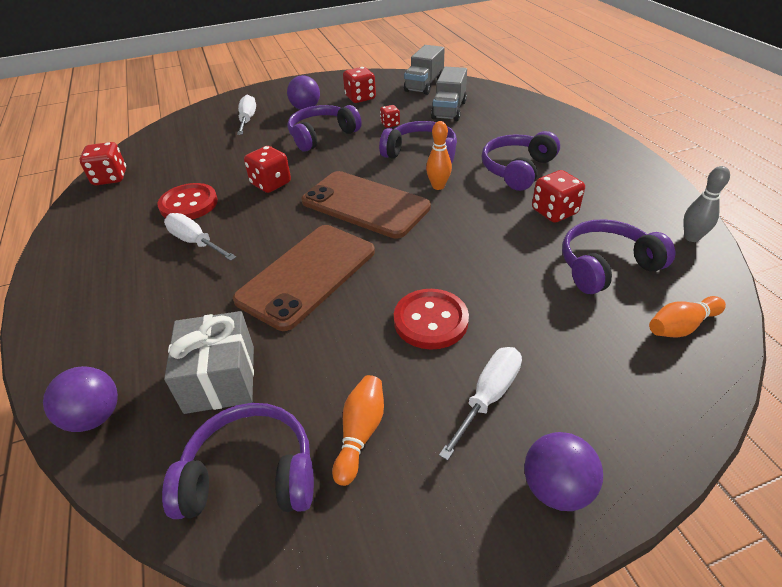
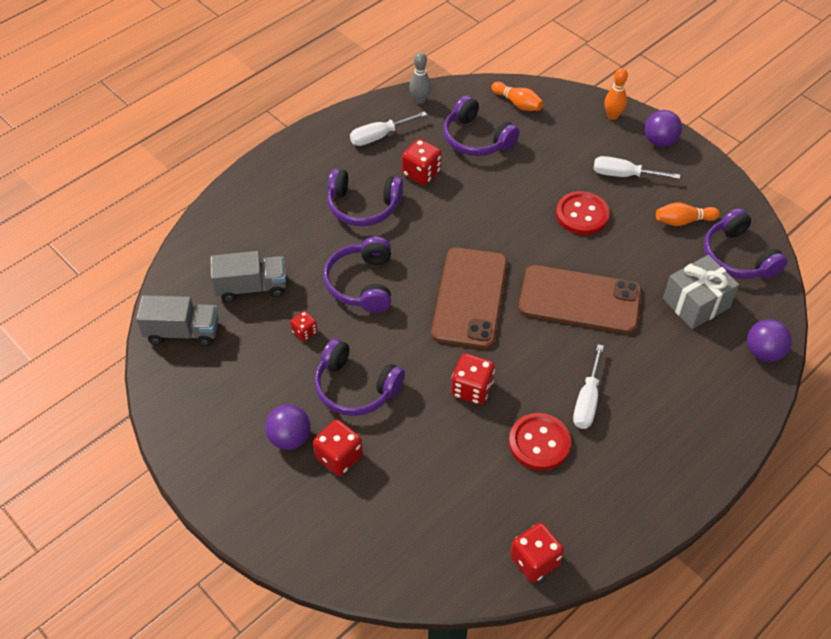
camera: 115 degrees left, 10 degrees up
white screwdriver [237,95,256,135] -> white screwdriver moved to [350,111,427,146]
red dice [343,67,376,103] -> red dice moved to [313,420,363,476]
orange bowling pin [426,121,452,190] -> orange bowling pin moved to [605,68,628,120]

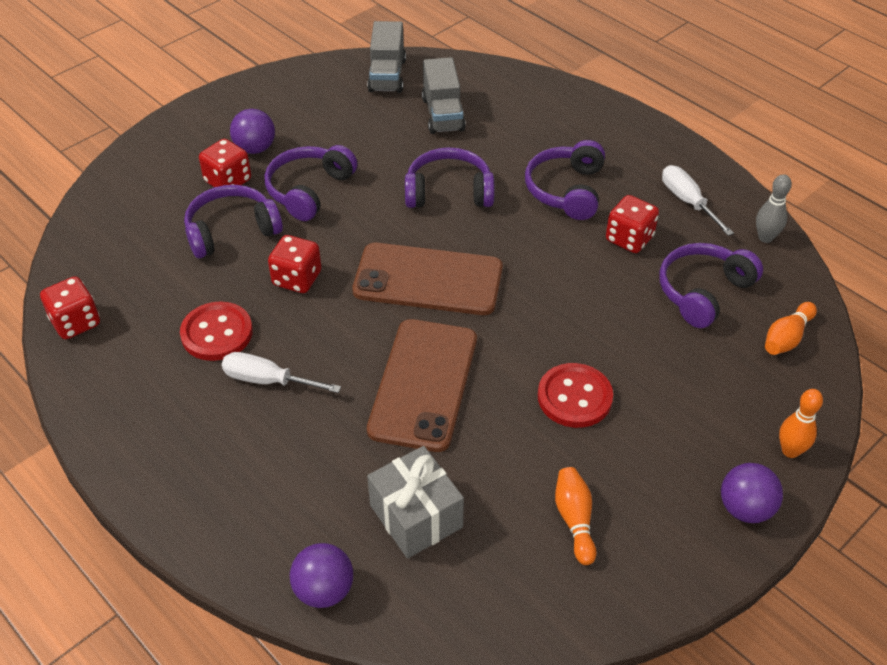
camera: 90 degrees right, 5 degrees down
red dice [290,311,317,341] -> none
white screwdriver [593,156,680,179] -> none
purple headphones [704,208,787,279] -> purple headphones moved to [184,185,283,258]

